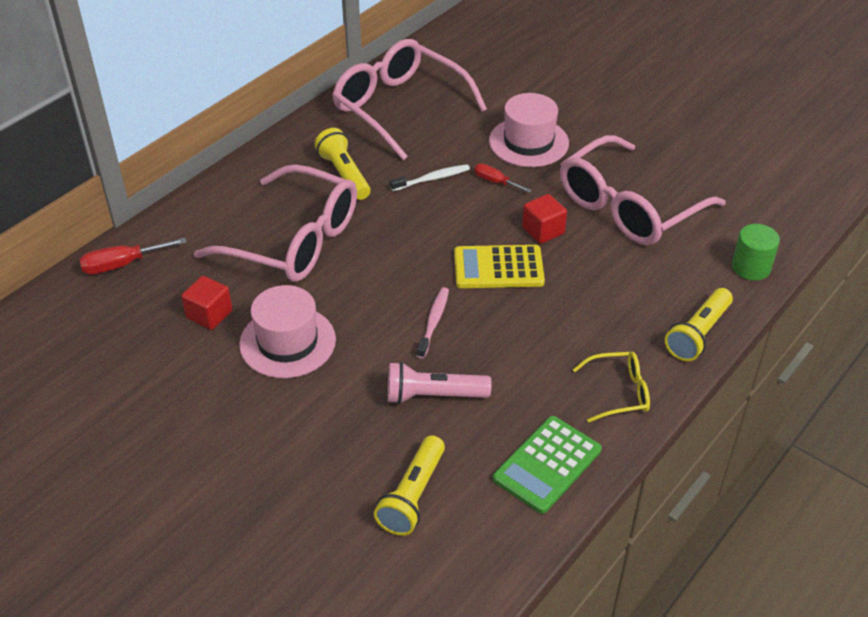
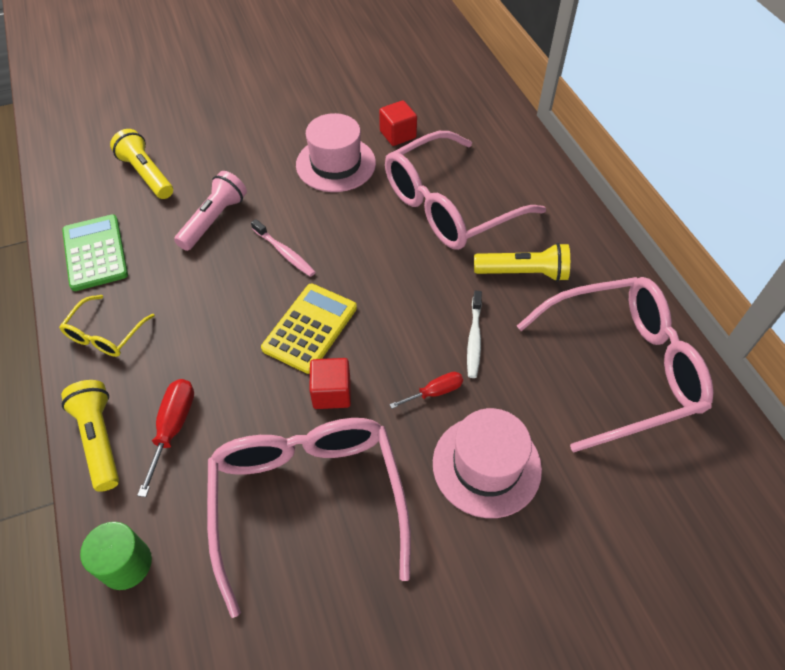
camera: 120 degrees right, 10 degrees up
red screwdriver [79,237,187,274] -> red screwdriver moved to [137,379,194,497]

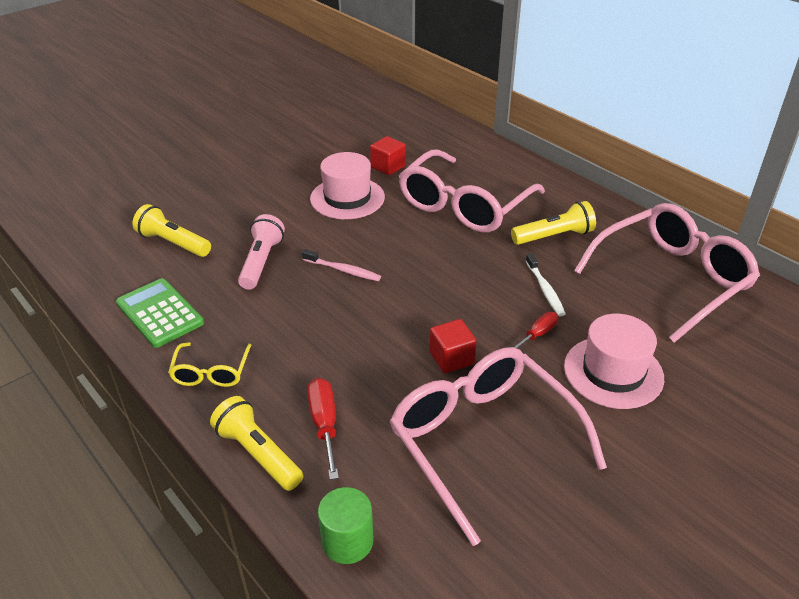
camera: 20 degrees left, 15 degrees down
yellow calculator [261,284,357,374] -> none

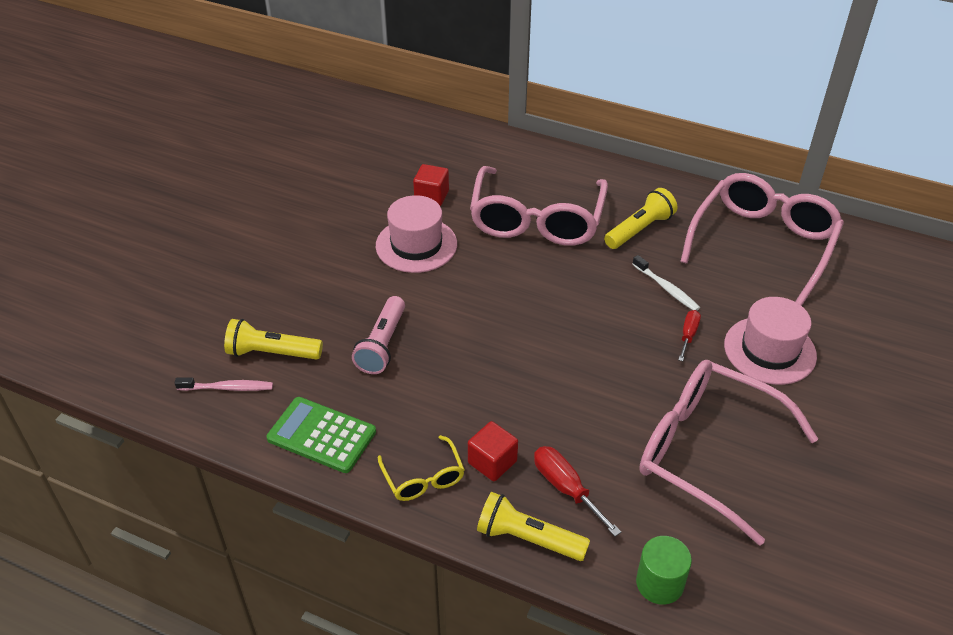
camera: 25 degrees left, 5 degrees up
pink flashlight [238,214,285,290] -> pink flashlight turned 150 degrees counterclockwise [352,296,405,374]
pink toothbrush [302,249,381,281] -> pink toothbrush moved to [174,377,273,391]
red cube [430,319,477,373] -> red cube moved to [468,421,518,481]

